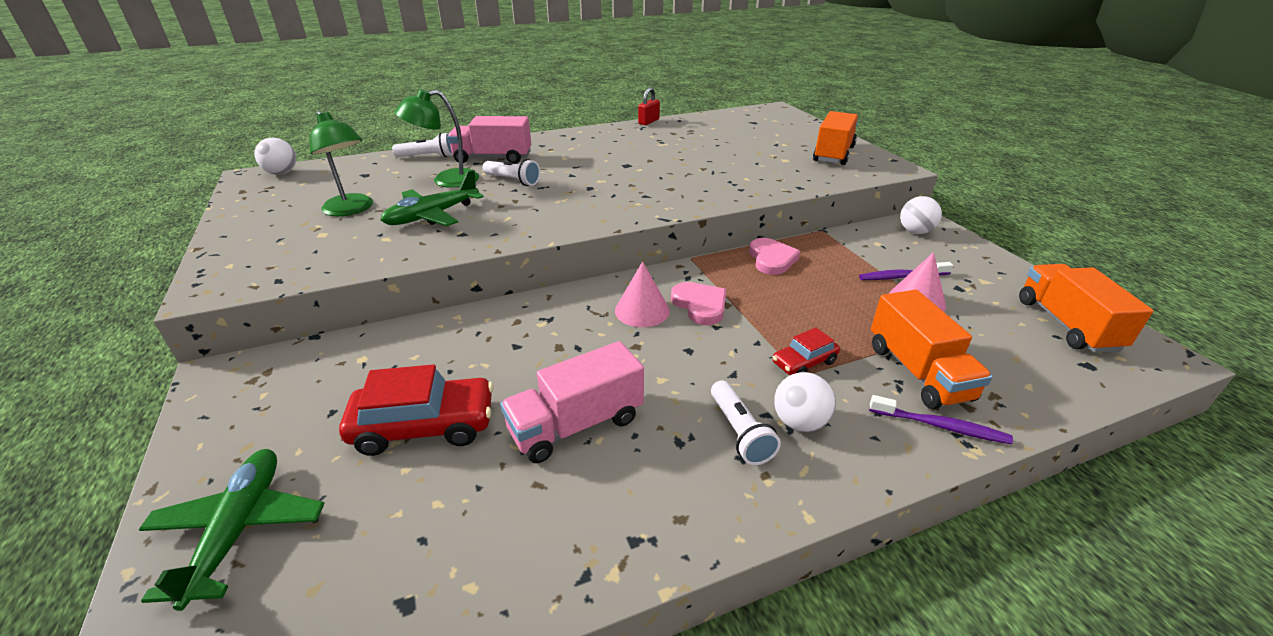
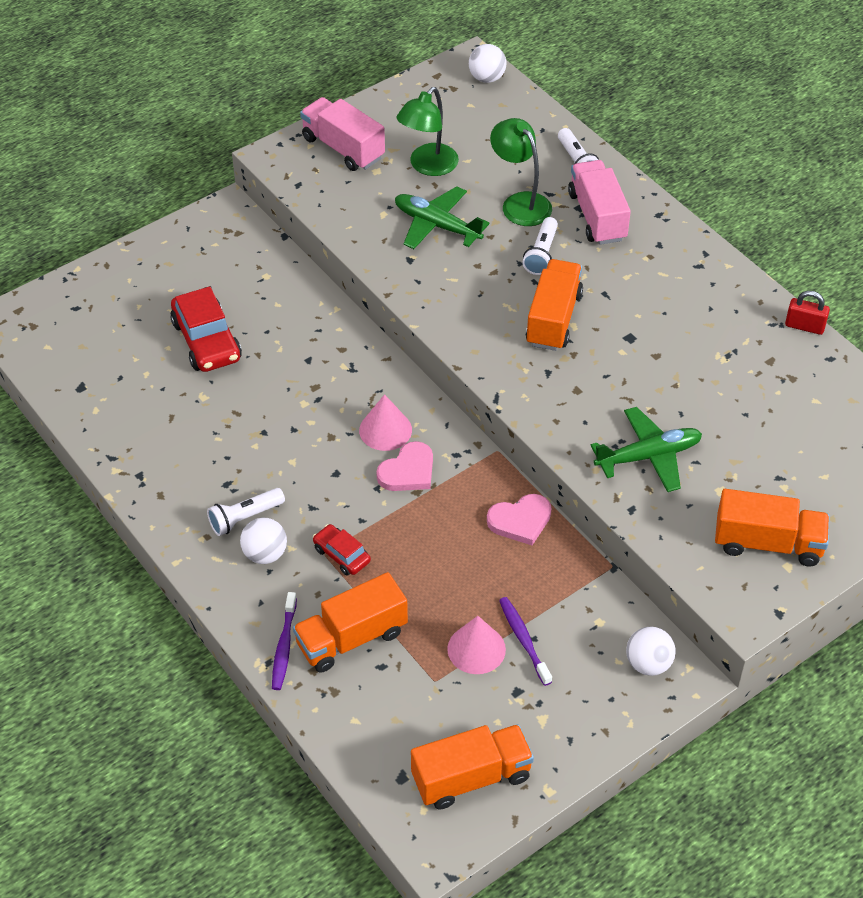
camera: 75 degrees right, 15 degrees up
green plane [139,449,325,611] -> green plane moved to [591,407,702,492]
pink truck [500,341,644,463] -> pink truck moved to [300,97,385,171]
none -> orange truck [526,259,583,351]

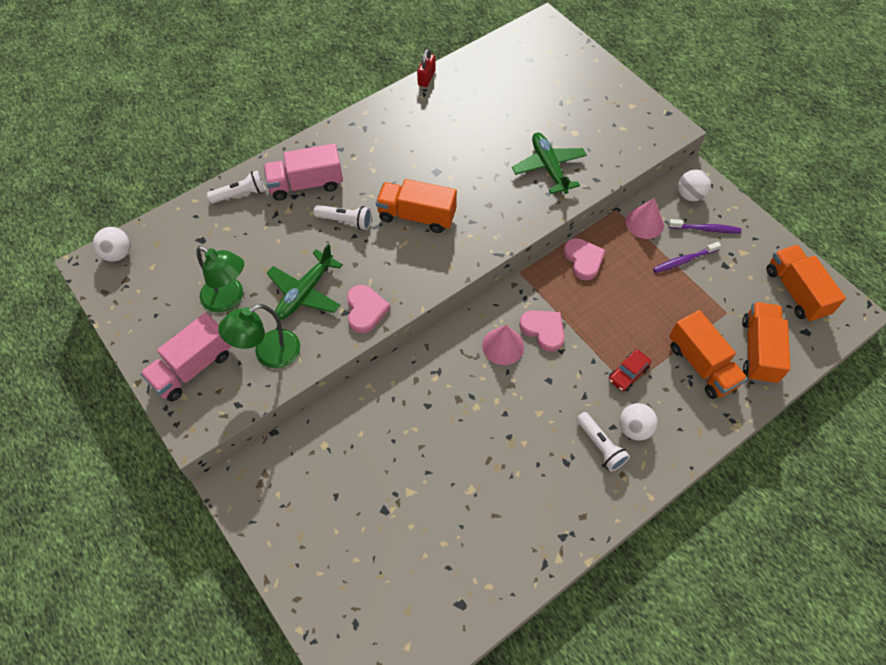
camera: 90 degrees left, 10 degrees up
red car [170,286,242,372] -> none
purple toothbrush [272,592,297,690] -> purple toothbrush moved to [668,219,742,233]
pink cone [447,616,506,674] -> pink cone moved to [626,198,664,239]
green lamp [490,118,552,226] -> green lamp moved to [218,304,300,368]
orange truck [715,489,830,566] -> orange truck moved to [742,302,790,384]
none -> pink heart [347,285,390,333]

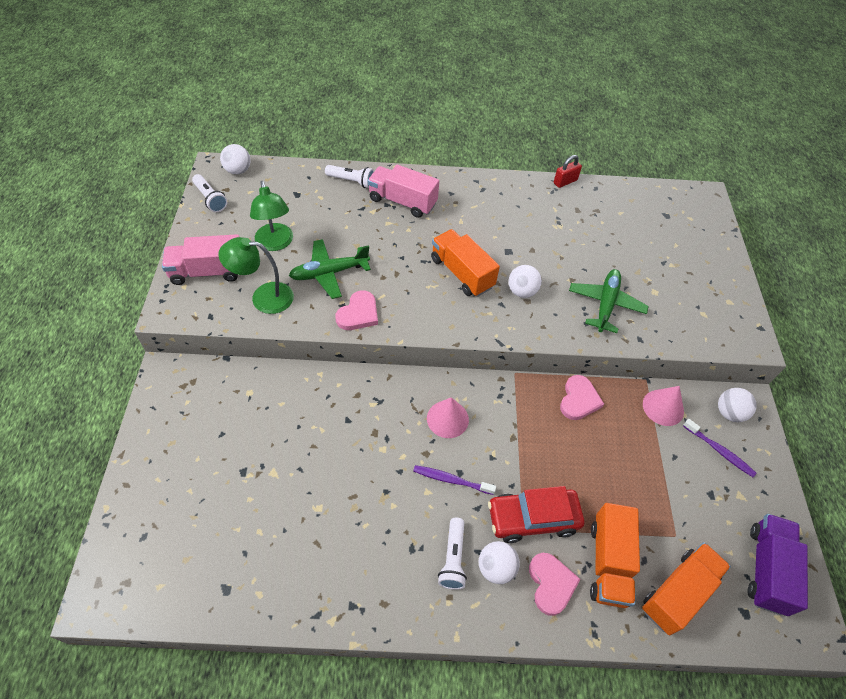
camera: 35 degrees right, 5 degrees down
white flashlight [314,205,372,230] -> white flashlight moved to [192,174,227,212]
pink heart [519,310,564,352] -> pink heart moved to [529,553,581,616]
red car [609,350,651,392] -> red car [488,486,584,543], size x1.80
purple toothbrush [653,242,721,273] -> purple toothbrush moved to [413,465,496,495]
orange truck [767,245,846,322] -> purple truck [747,514,808,616]
none -> white ball [508,265,542,298]

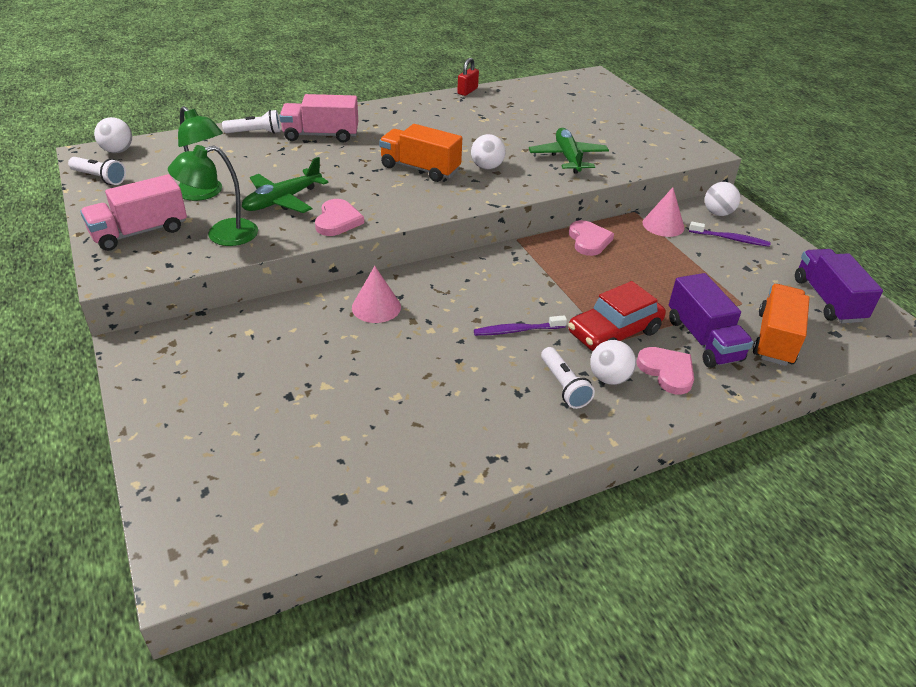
camera: 25 degrees left, 15 degrees down
pink cone [427,397,469,438] -> pink cone moved to [352,266,401,323]
orange truck [590,503,640,608] -> purple truck [669,273,753,368]

